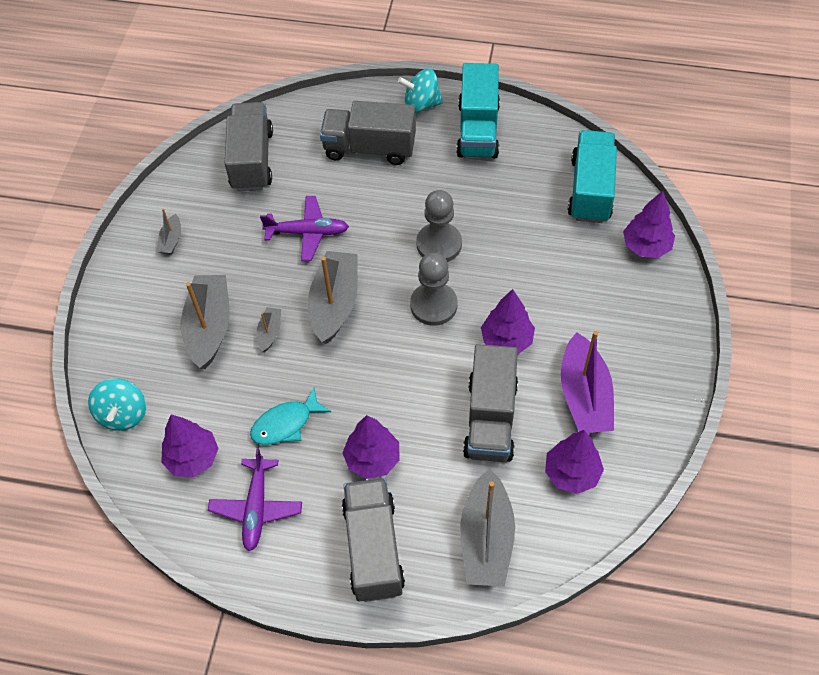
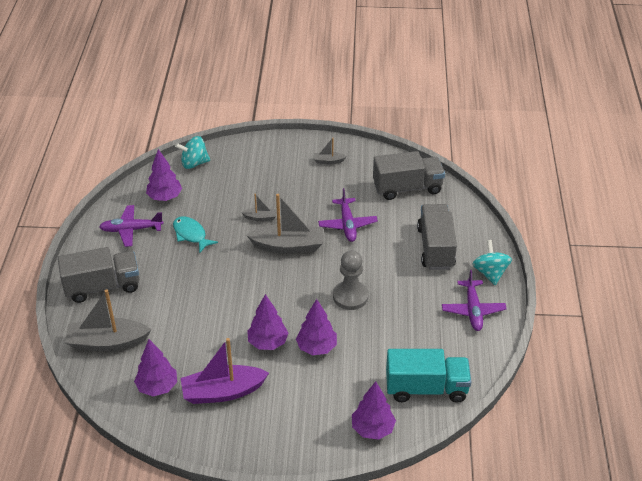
camera: 80 degrees right, 15 degrees down
grey boat [181,275,230,369] -> none
purple tree [342,415,400,479] -> purple tree moved to [296,299,337,355]
grey pawn [410,253,457,326] -> none
turquoise truck [456,63,500,158] -> purple plane [442,270,507,331]
grey truck [463,344,518,462] -> none

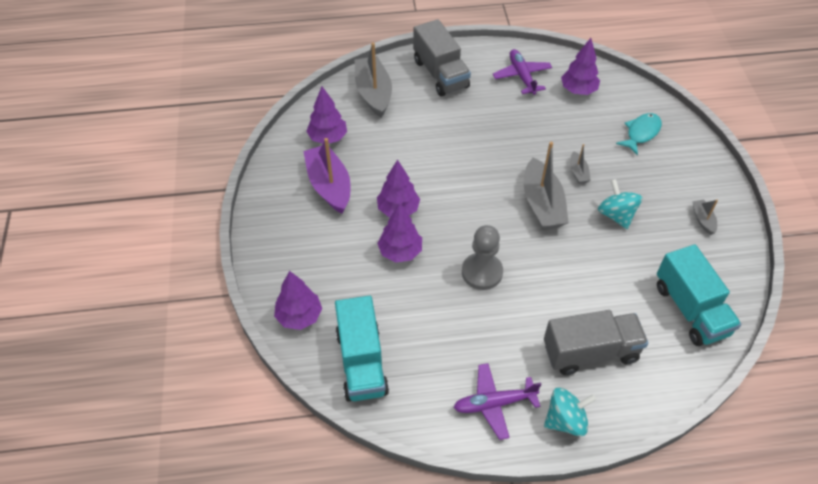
camera: 80 degrees right, 10 degrees up
turquoise fish [173,216,218,253] -> turquoise fish moved to [616,113,662,156]
turquoise spinning top [175,136,210,169] -> turquoise spinning top moved to [598,179,642,229]
purple plane [318,188,378,242] -> none
grey truck [373,151,445,200] -> turquoise truck [657,244,741,346]

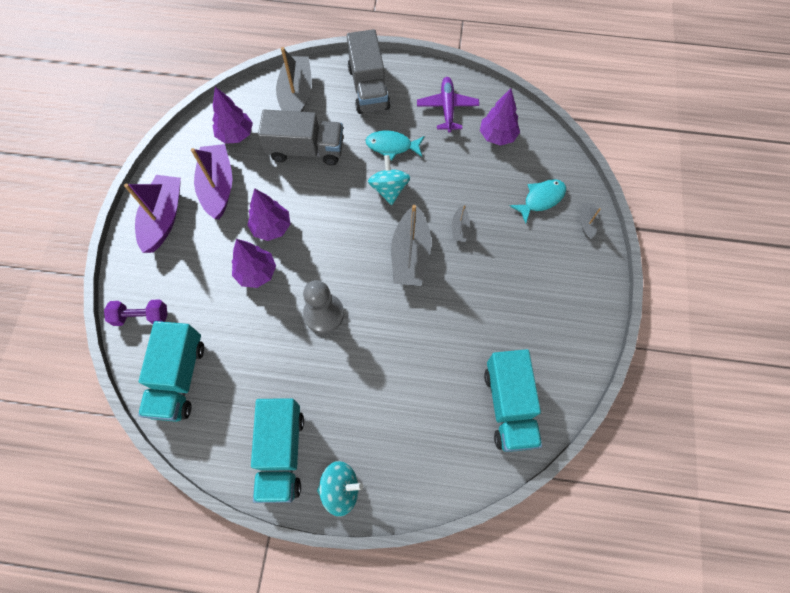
camera: 15 degrees right, 15 degrees up
purple tree [274,271,322,330] -> purple dumbbell [104,300,168,326]
purple plane [453,363,541,440] -> turquoise truck [251,398,304,503]
grey truck [544,310,648,375] -> grey truck moved to [258,109,343,165]
turquoise spinning top [598,179,642,229] -> turquoise spinning top moved to [368,155,410,205]
grey boat [692,200,718,235] -> grey boat moved to [581,203,601,239]
none -> purple boat [124,175,181,253]
none -> turquoise fish [365,131,425,160]

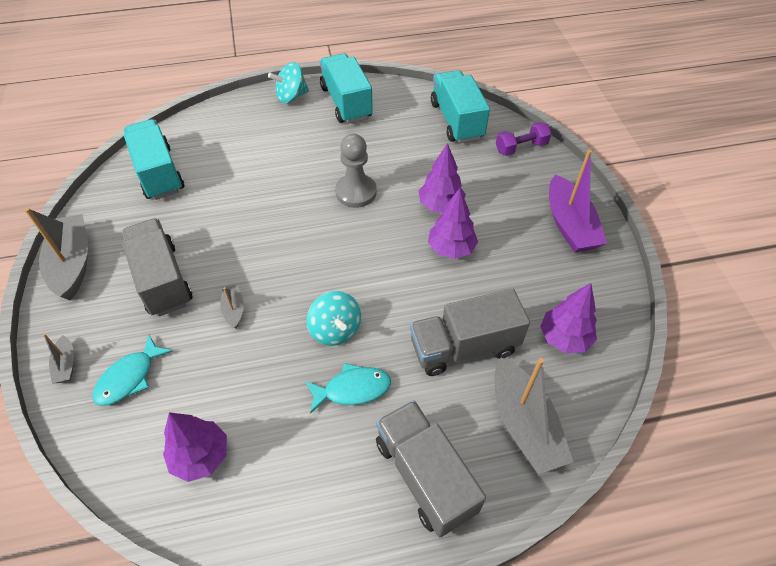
camera: 160 degrees right, 15 degrees down
purple boat [191,144,232,219] -> none
grey boat [391,205,432,286] -> grey boat moved to [24,208,88,300]
purple plane [417,77,479,133] -> none
none -> grey truck [122,218,193,317]

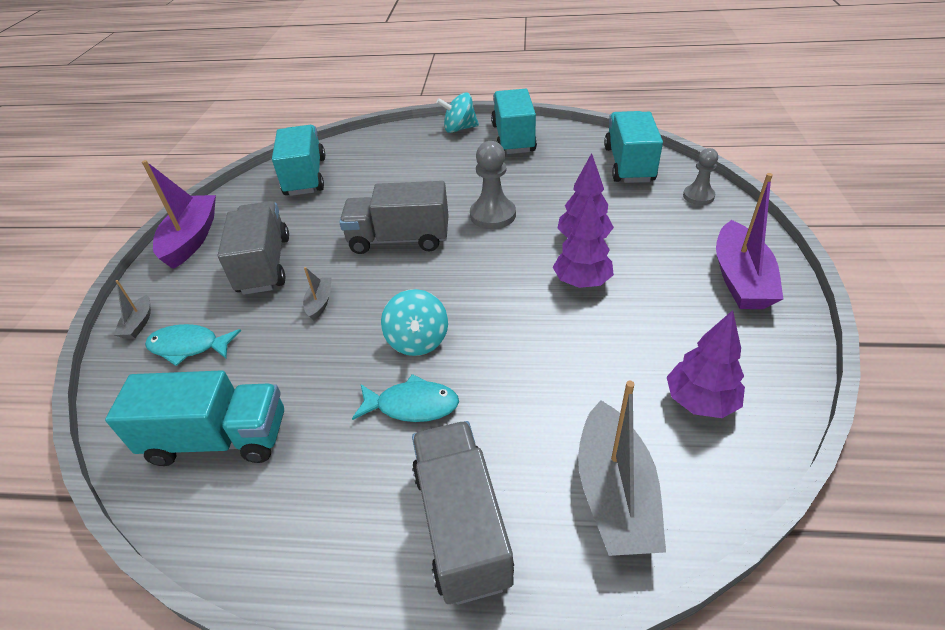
camera: 20 degrees right, 10 degrees down
grey boat [24,208,88,300] -> purple boat [142,160,216,269]
turquoise fish [93,335,173,406] -> turquoise fish turned 45 degrees clockwise [145,324,241,366]
purple tree [163,412,227,482] -> turquoise truck [105,370,284,466]
grey truck [410,289,530,376] -> grey truck moved to [339,181,449,254]
purple dumbbell [496,122,551,156] -> grey pawn [683,148,718,205]

